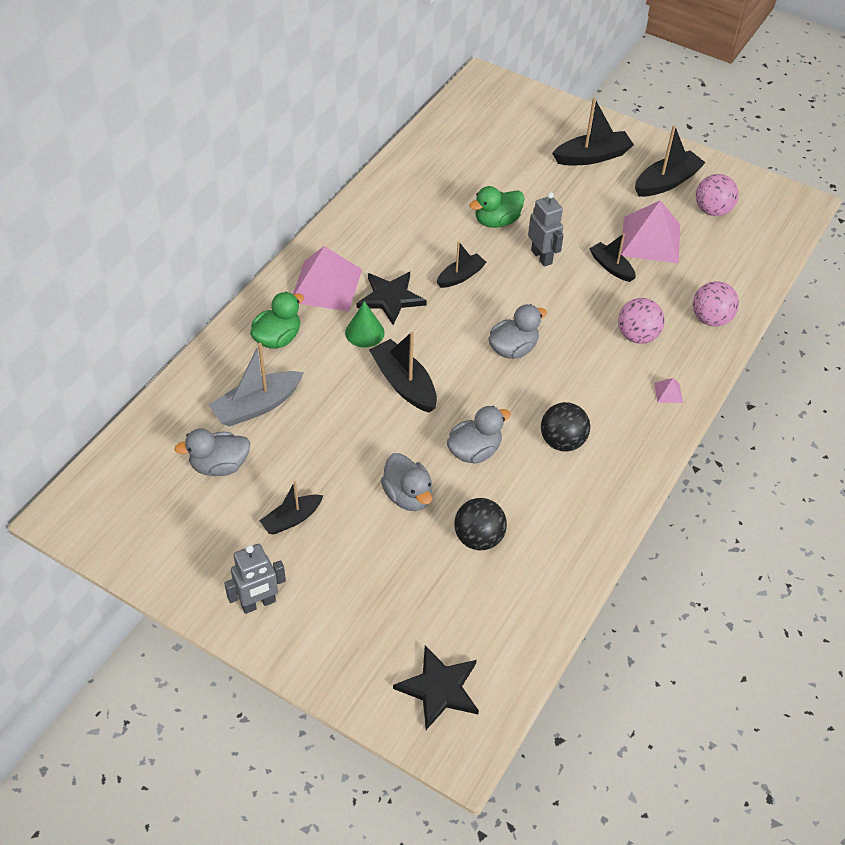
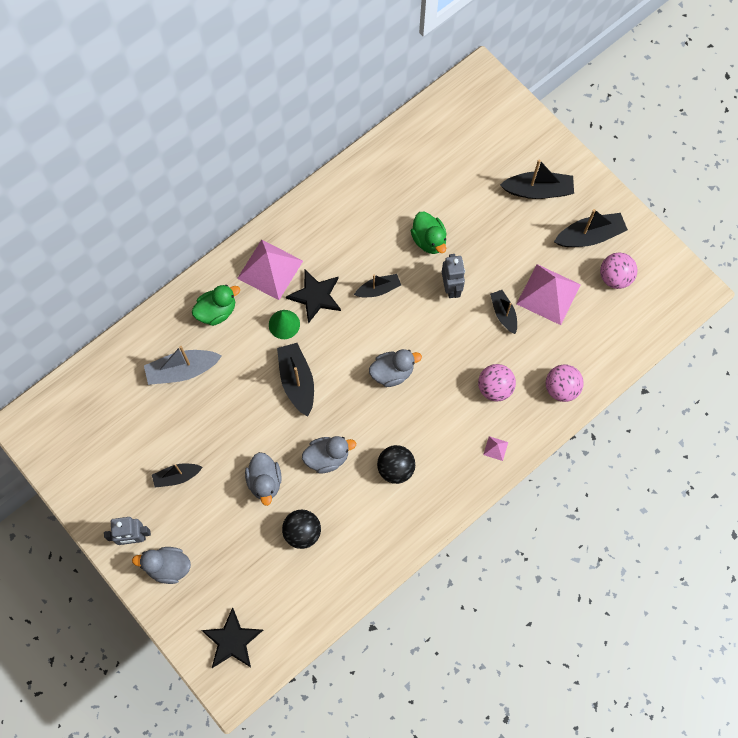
camera: 20 degrees right, 20 degrees up
grey duck [174,428,250,476] -> grey duck moved to [132,547,191,584]
green duck [469,186,524,228] -> green duck turned 105 degrees counterclockwise [411,212,447,254]

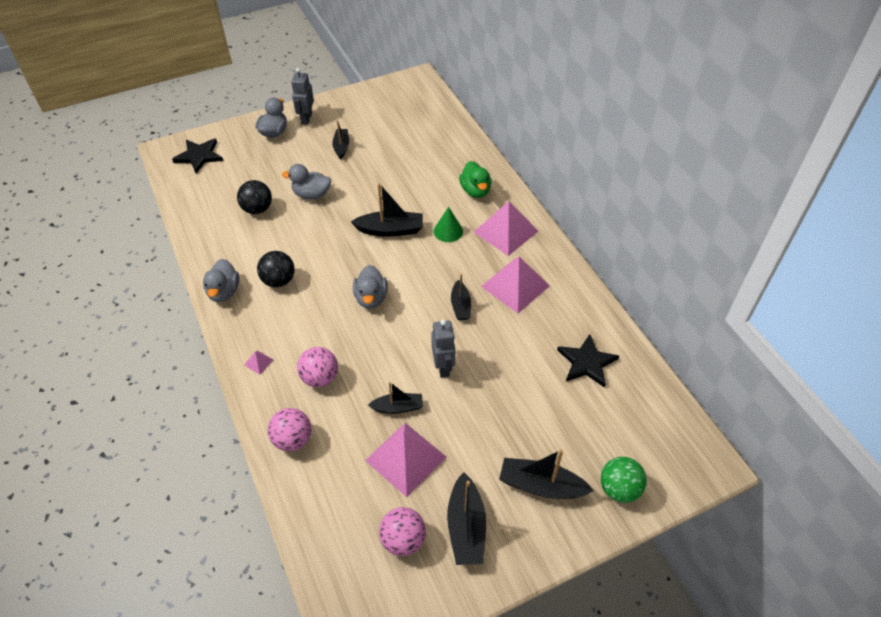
camera: 105 degrees right, 20 degrees down
grey boat [144,346,222,385] -> none
black star [286,270,341,323] -> black star moved to [557,334,619,388]
grey duck [302,436,356,473] -> grey duck moved to [203,259,239,302]
green duck [411,212,447,254] -> none
grey robot [442,254,465,298] -> grey robot turned 105 degrees counterclockwise [431,320,456,378]
black boat [500,159,574,199] -> black boat turned 90 degrees clockwise [499,450,594,499]
none -> pink pyramid [481,257,550,313]
none -> green ball [601,457,647,503]

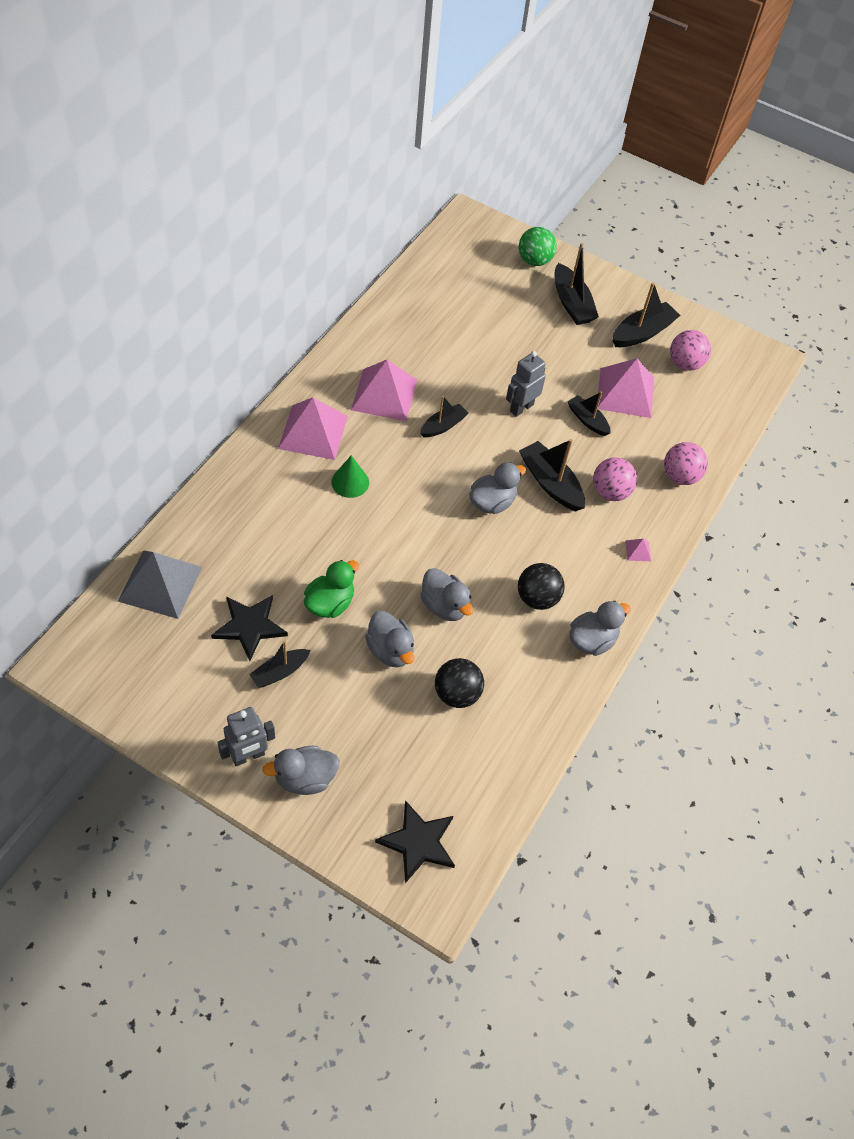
camera: 130 degrees left, 5 degrees up
black boat [351,183,423,237] -> black boat moved to [519,439,585,511]
green duck [459,161,491,198] -> green duck moved to [304,560,359,618]
black star [557,334,619,388] -> black star moved to [211,595,288,661]
none -> grey pyramid [118,550,202,619]
none -> grey duck [420,568,473,621]

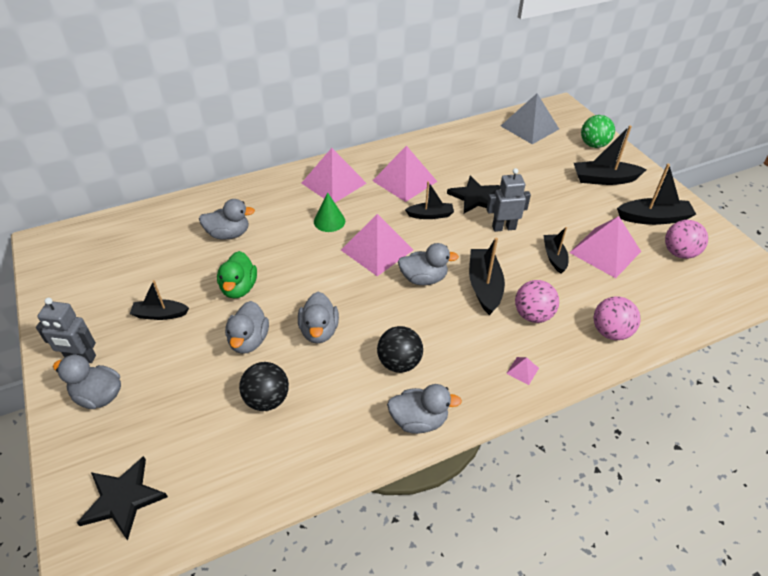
camera: 40 degrees right, 10 degrees down
grey pyramid [118,550,202,619] -> grey pyramid moved to [501,94,559,144]
black star [211,595,288,661] -> black star moved to [447,176,500,213]
green duck [304,560,359,618] -> green duck turned 105 degrees clockwise [217,251,257,298]
black boat [555,243,599,325] -> black boat turned 75 degrees clockwise [574,125,647,185]
none -> grey duck [199,199,255,240]
none -> pink pyramid [341,214,413,276]

